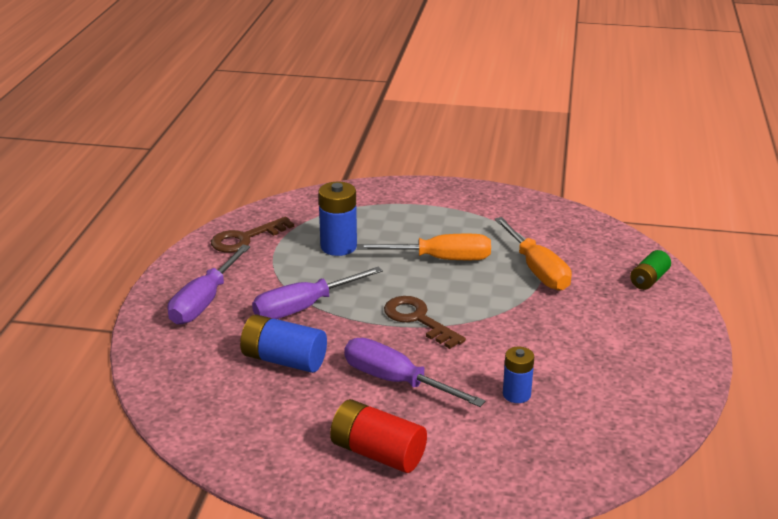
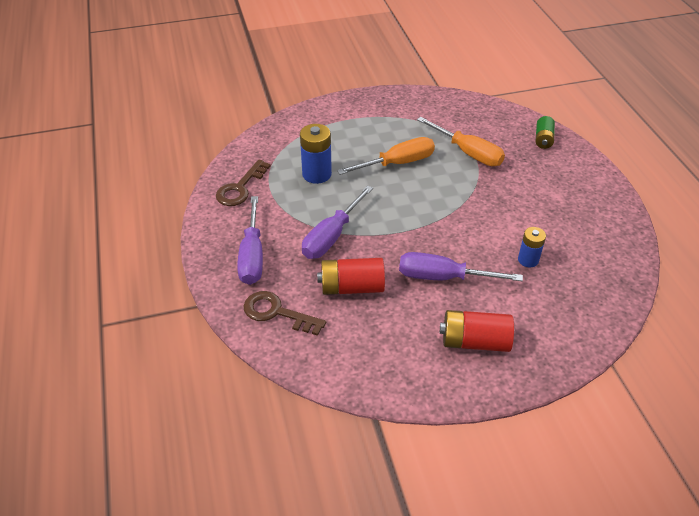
camera: 25 degrees left, 15 degrees up
blue battery [240,314,327,373] -> red battery [317,258,385,295]
brown key [384,296,466,349] -> brown key moved to [244,291,326,336]

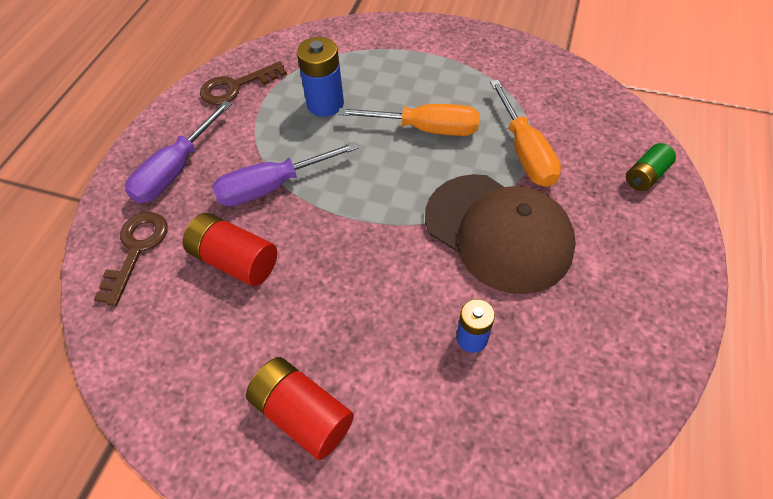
camera: 35 degrees right, 10 degrees up
brown key [244,291,326,336] -> brown key turned 45 degrees clockwise [94,212,168,306]
purple screwdriver [399,252,523,281] -> none
none -> brown cap [425,174,576,294]

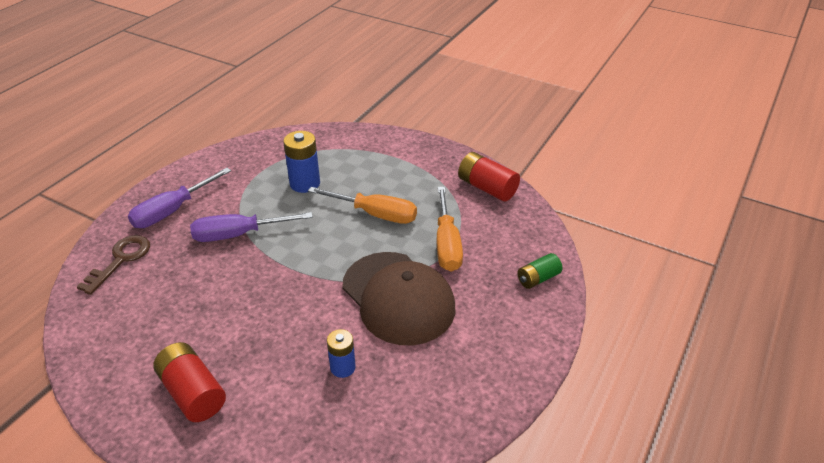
camera: 10 degrees right, 15 degrees down
red battery [183,213,277,286] -> red battery moved to [458,152,520,202]
brown key [200,61,287,105] -> none

